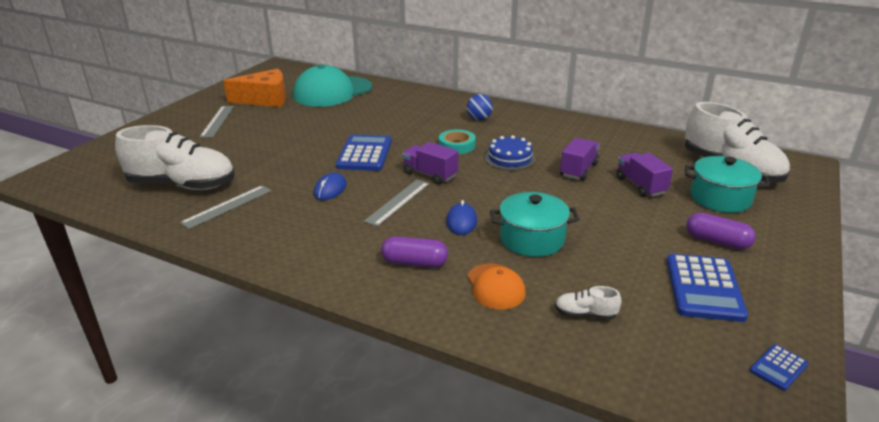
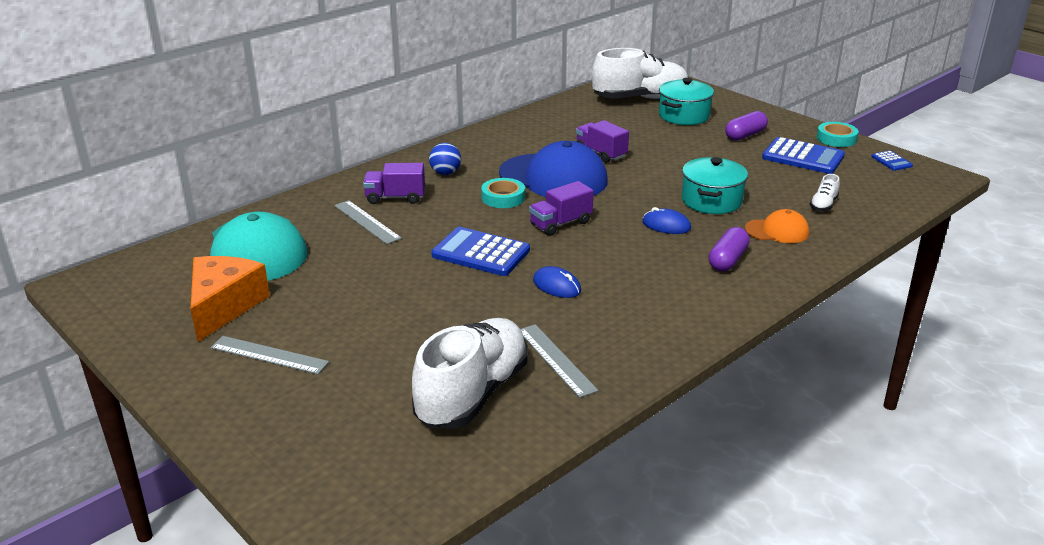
camera: 70 degrees left, 0 degrees up
grey ruler [364,180,430,227] -> grey ruler moved to [334,200,402,244]
blue cake [485,135,536,171] -> blue cap [499,141,608,197]
purple truck [616,153,673,197] -> purple truck moved to [363,163,425,204]
none -> turquoise tape [817,122,859,147]

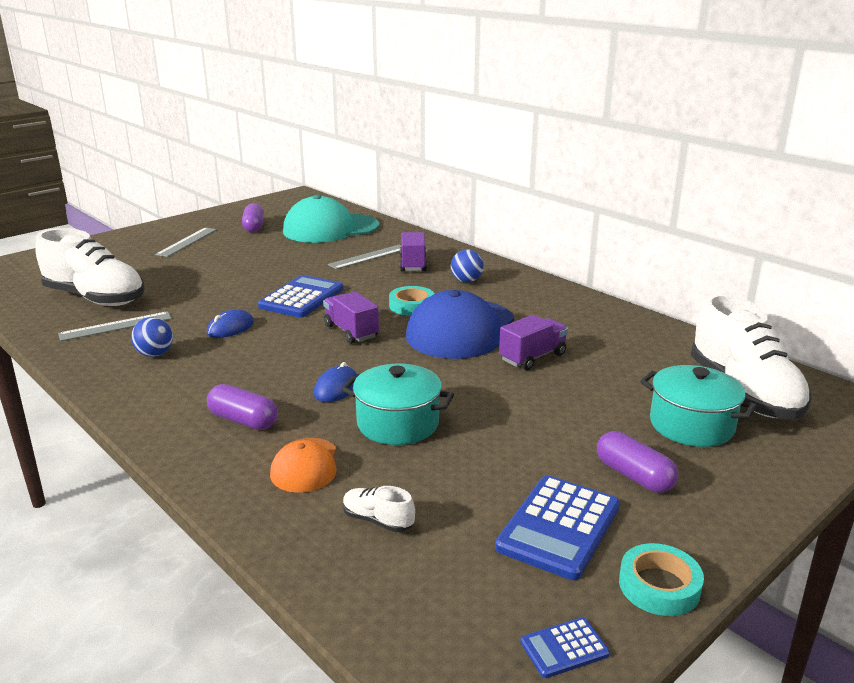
camera: 90 degrees right, 5 degrees down
orange cheese [191,256,270,342] -> purple capsule [242,203,264,233]
none -> blue ball [131,317,173,357]

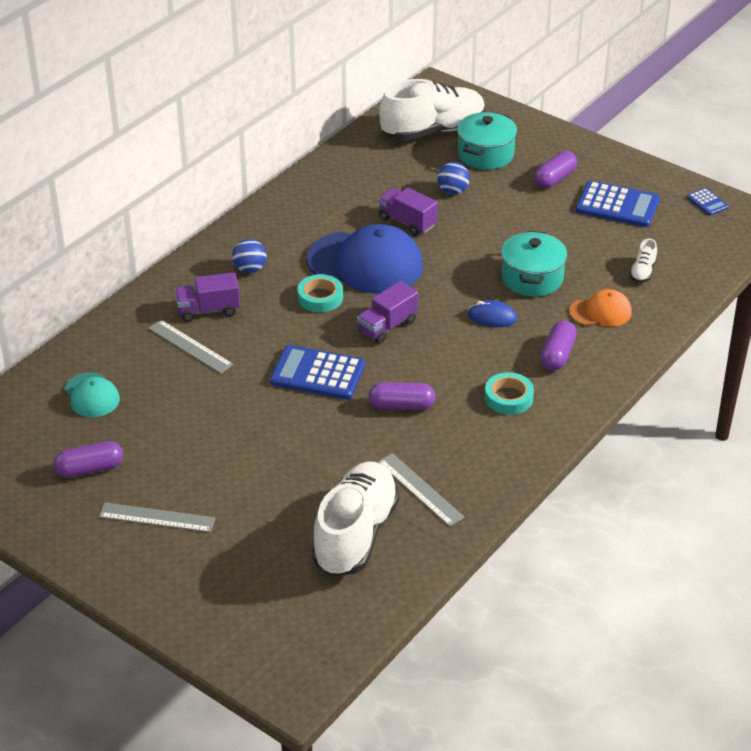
camera: 100 degrees left, 15 degrees up
blue ball [131,317,173,357] -> blue ball moved to [437,162,470,195]
blue mouse [207,309,254,338] -> purple capsule [369,382,435,410]
turquoise cap [283,195,379,243] -> turquoise cap [64,372,120,417], size x0.51
turquoise tape [619,543,704,616] -> turquoise tape moved to [485,372,534,415]

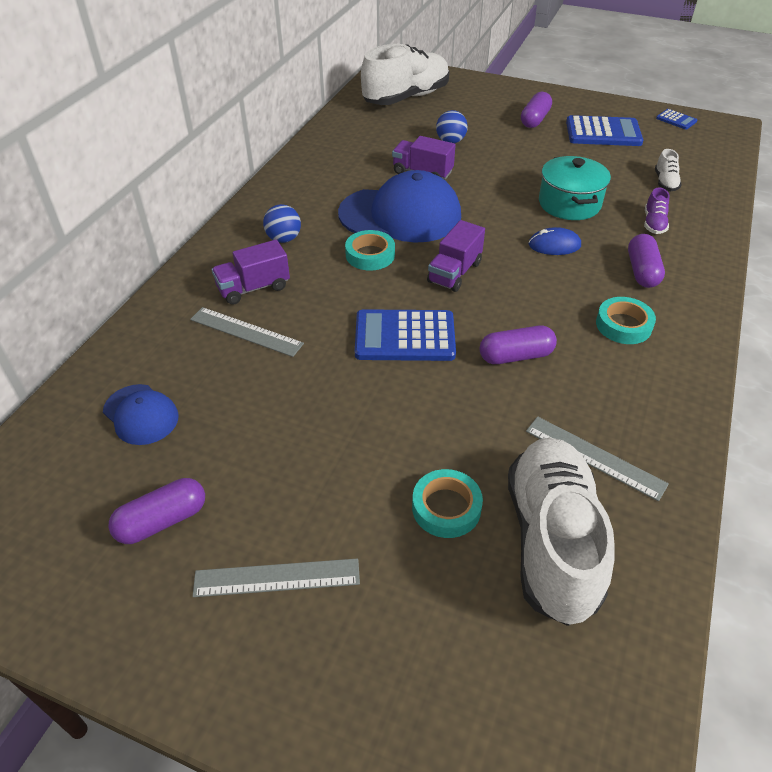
camera: 15 degrees left, 5 degrees up
turquoise cap [64,372,120,417] -> blue cap [103,384,179,445]
turquoise pot [457,112,517,170] -> none
orange cap [569,289,632,326] -> purple shoe [644,188,670,234]
none -> turquoise tape [412,469,483,538]

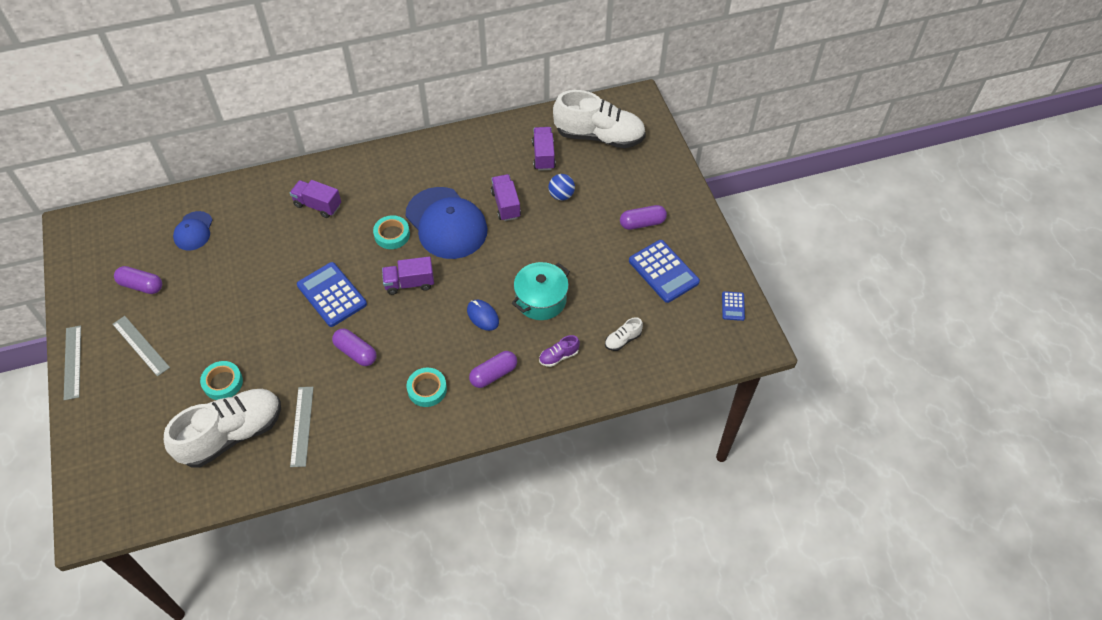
camera: 50 degrees right, 10 degrees up
grey ruler [190,307,304,357] -> grey ruler moved to [64,325,81,400]
blue ball [263,204,301,243] -> none
none -> purple truck [532,127,556,171]

